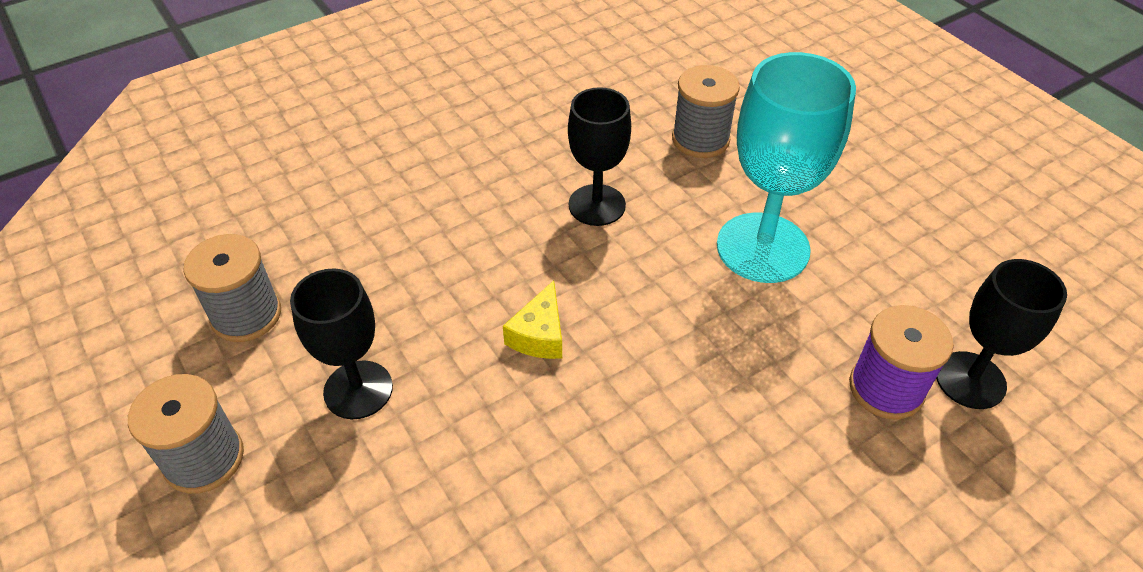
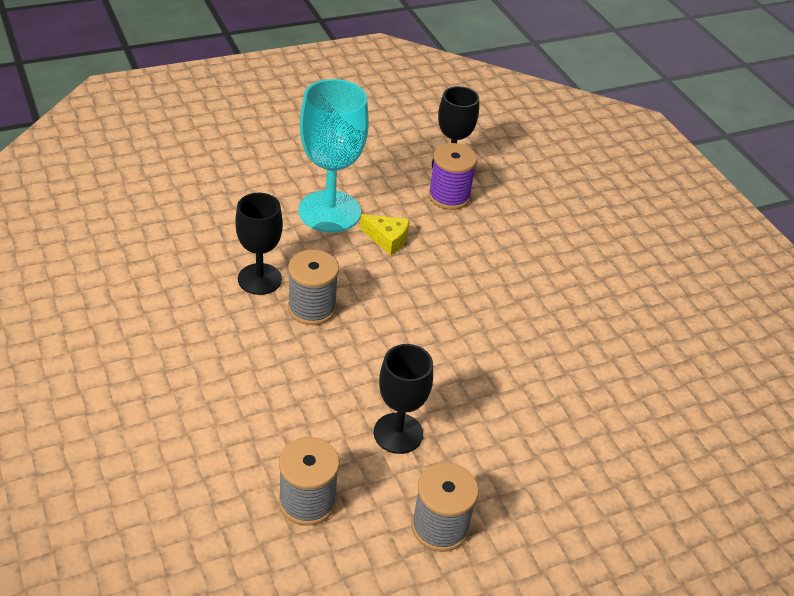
camera: 85 degrees left, 5 degrees down
yellow cheese [503,280,562,359] -> yellow cheese moved to [360,214,409,255]
grey spool [672,65,740,158] -> grey spool moved to [288,250,339,325]

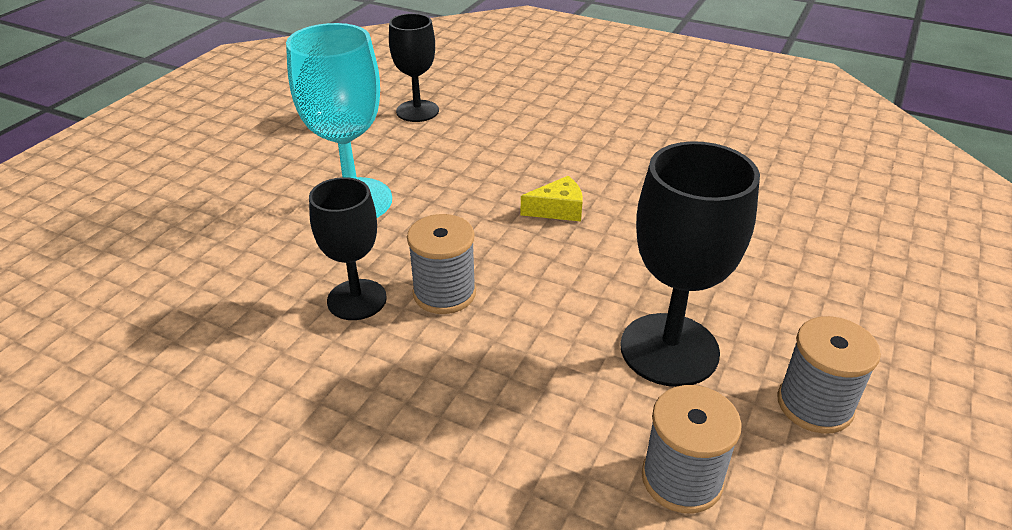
camera: 35 degrees left, 5 degrees down
yellow cheese [360,214,409,255] -> yellow cheese moved to [521,176,583,222]
black goblet [374,344,433,454] -> black goblet [621,141,760,387], size x1.55
purple spool [428,143,477,210] -> none

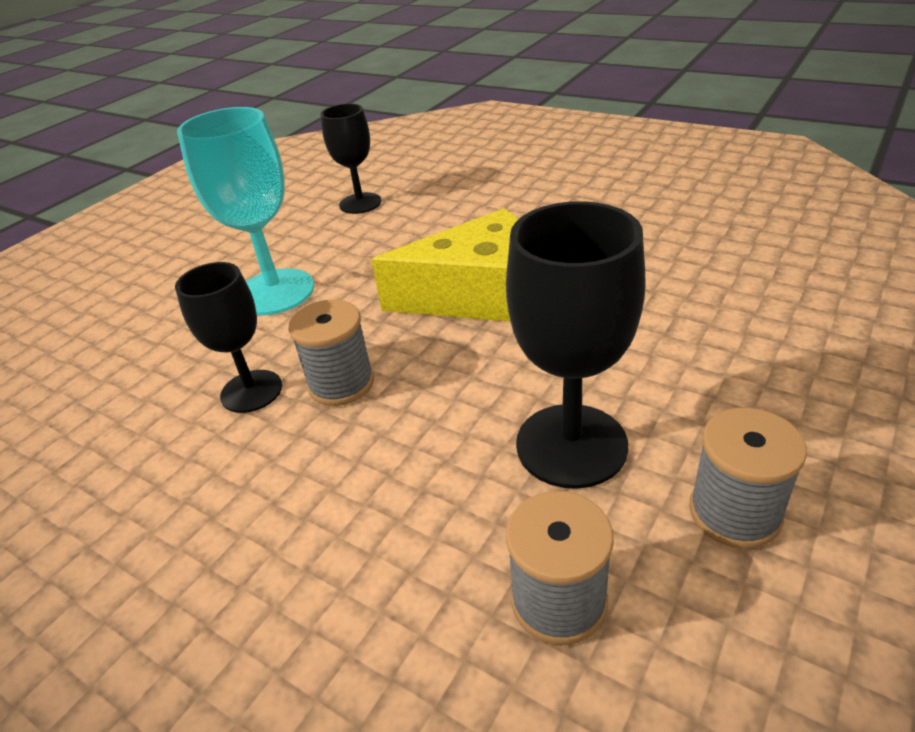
camera: 10 degrees right, 0 degrees up
yellow cheese [521,176,583,222] -> yellow cheese [371,208,518,322], size x2.40

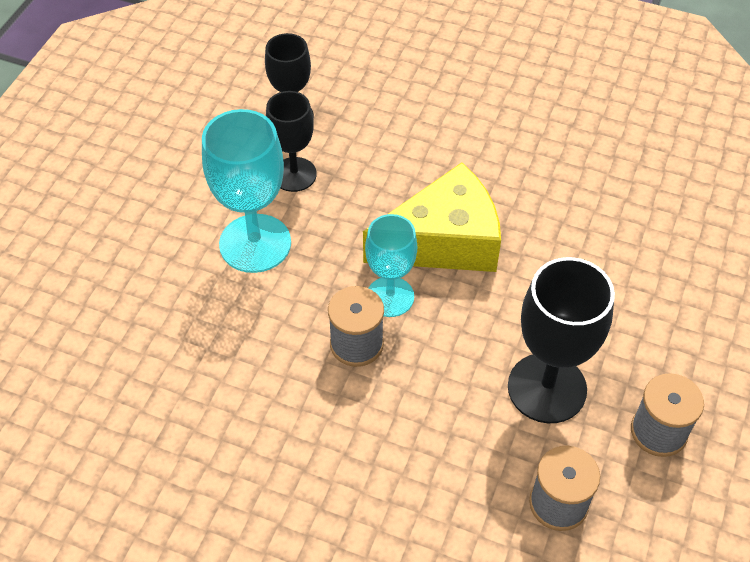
camera: 15 degrees left, 15 degrees up
black goblet [175,262,282,413] -> black goblet moved to [266,91,317,192]
none -> turquoise goblet [365,214,417,317]

